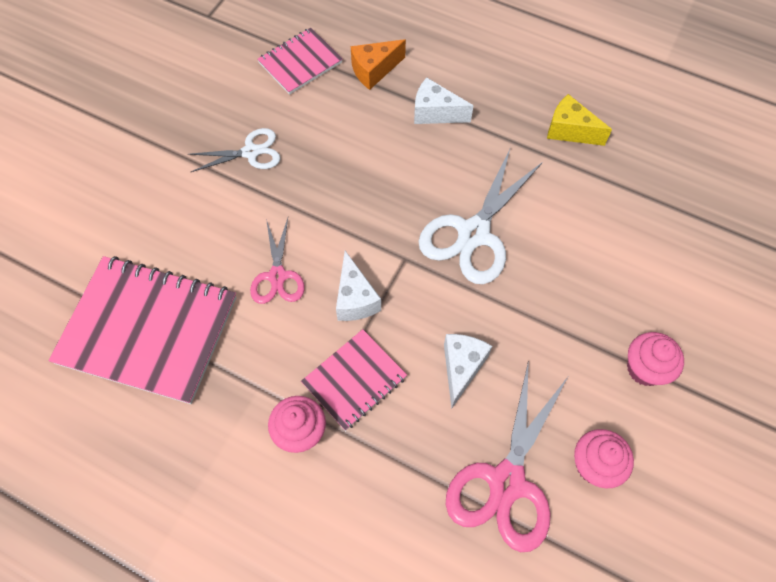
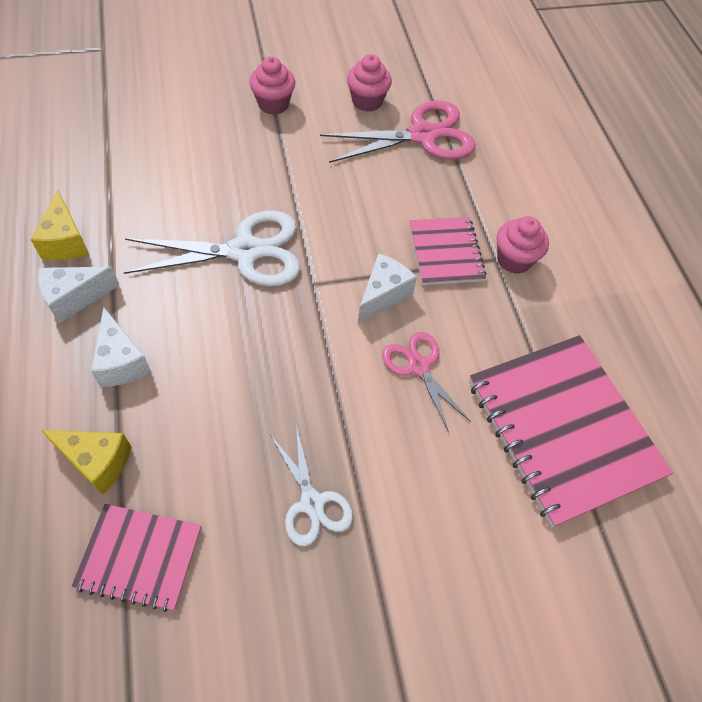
camera: 135 degrees left, 5 degrees down
white scissors [188,128,281,172] -> white scissors turned 150 degrees counterclockwise [270,425,353,546]
pink scissors [250,218,305,304] -> pink scissors turned 75 degrees counterclockwise [382,332,471,433]
pink notebook [301,329,407,431] -> pink notebook turned 75 degrees clockwise [410,217,486,285]
orange cheese [351,39,406,90] -> yellow cheese [41,430,132,495]
white cheese [444,334,492,409] -> white cheese moved to [38,266,119,323]

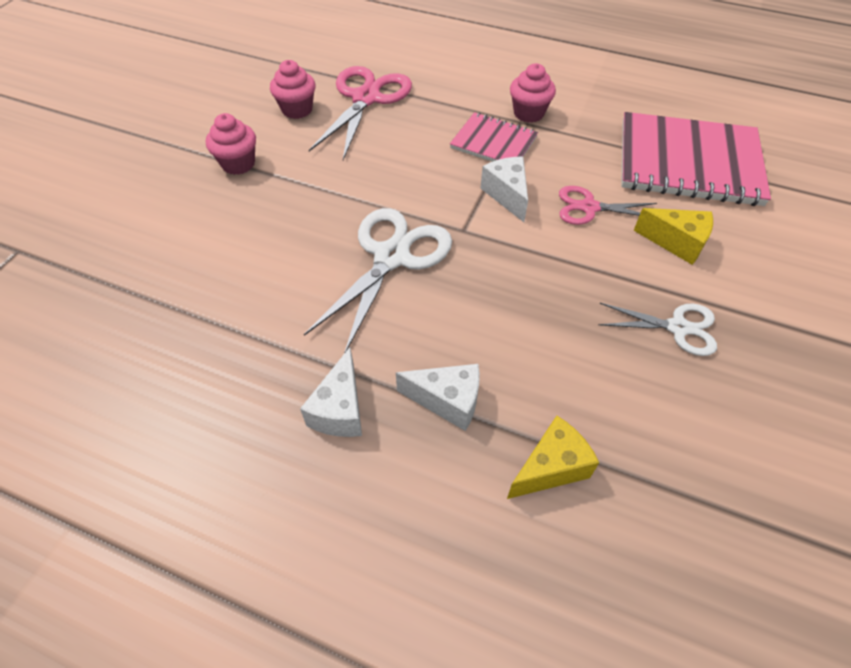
camera: 50 degrees left, 5 degrees down
yellow cheese [31,190,89,260] -> yellow cheese moved to [634,208,713,265]
pink notebook [71,504,201,612] -> none

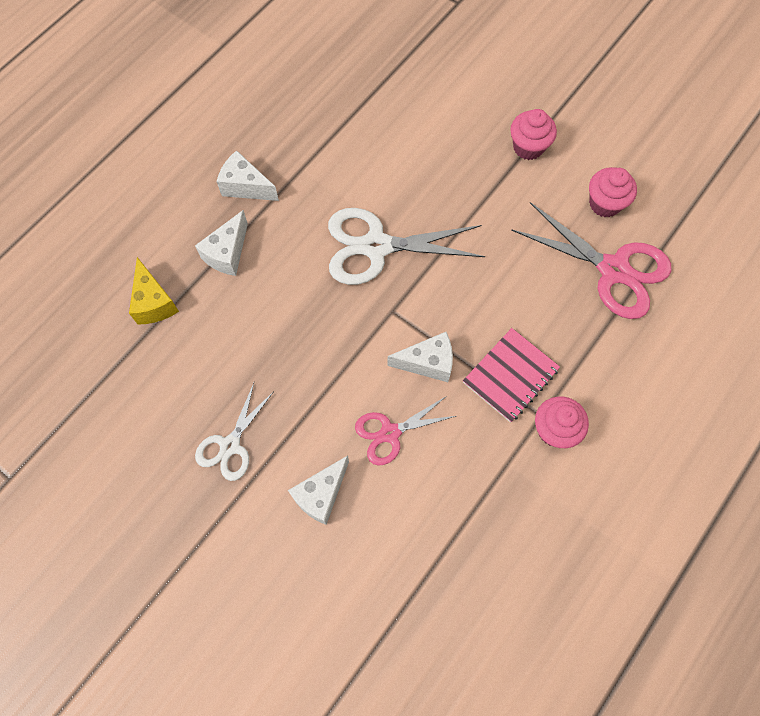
camera: 105 degrees right, 15 degrees up
white scissors [304,208,452,353] -> white scissors turned 135 degrees clockwise [328,208,485,285]
pink scissors [559,186,657,225] -> pink scissors turned 135 degrees counterclockwise [355,396,456,466]
pink notebook [621,112,771,206] -> none
yellow cheese [634,208,713,265] -> white cheese [288,456,349,525]

